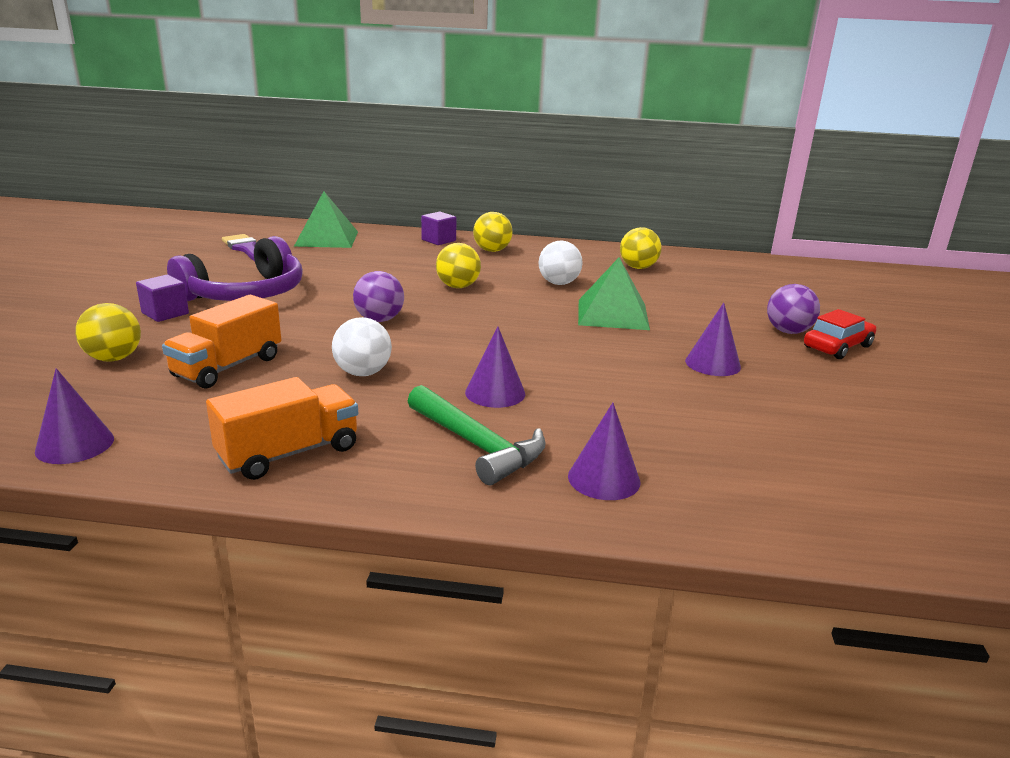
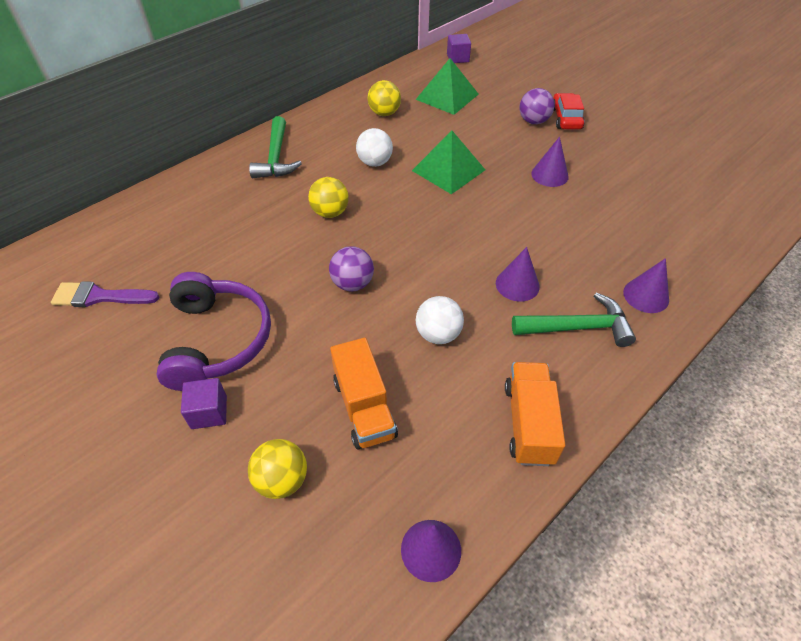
camera: 50 degrees left, 25 degrees up
green pyramid [294,191,358,248] -> green pyramid moved to [416,58,479,115]
purple cube [421,212,456,245] -> purple cube moved to [447,34,471,63]
yellow ball [473,212,513,252] -> green hammer [249,116,302,178]

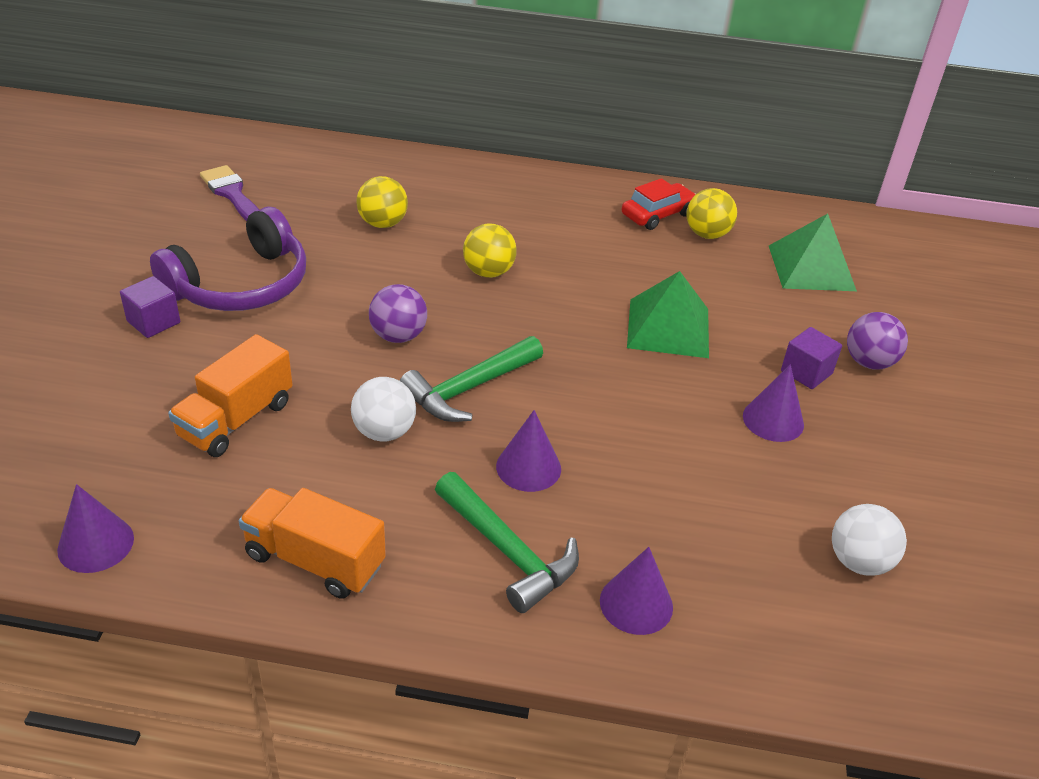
camera: 50 degrees right, 10 degrees down
yellow ball [248,439,307,499] -> yellow ball moved to [356,176,408,228]
green hammer [249,116,302,178] -> green hammer moved to [400,336,543,422]
white ball [356,128,393,167] -> white ball moved to [832,504,907,576]
purple cube [447,34,471,63] -> purple cube moved to [781,327,842,389]
orange truck [505,362,565,466] -> orange truck turned 120 degrees counterclockwise [239,488,386,599]
red car [553,93,585,129] -> red car moved to [622,178,696,230]

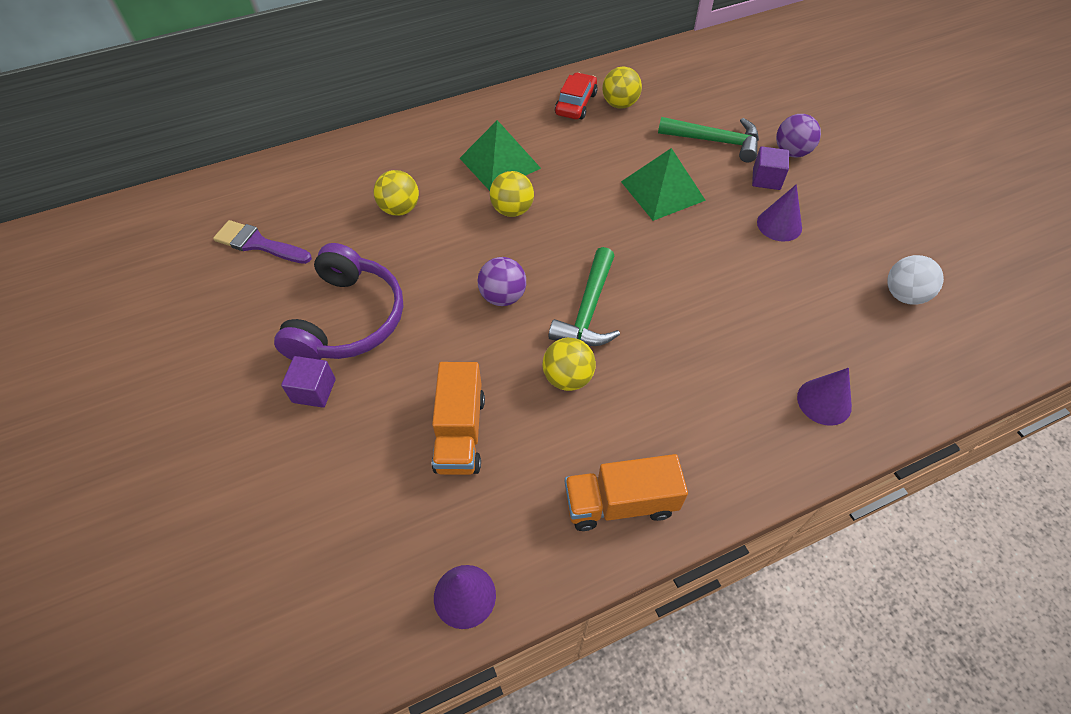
camera: 30 degrees left, 15 degrees up
white ball [351,377,416,441] -> yellow ball [542,338,596,391]
green hammer [435,472,579,613] -> green hammer moved to [658,117,759,162]
purple cone [496,410,561,492] -> none
green pyramid [769,214,857,291] -> green pyramid moved to [460,120,541,191]

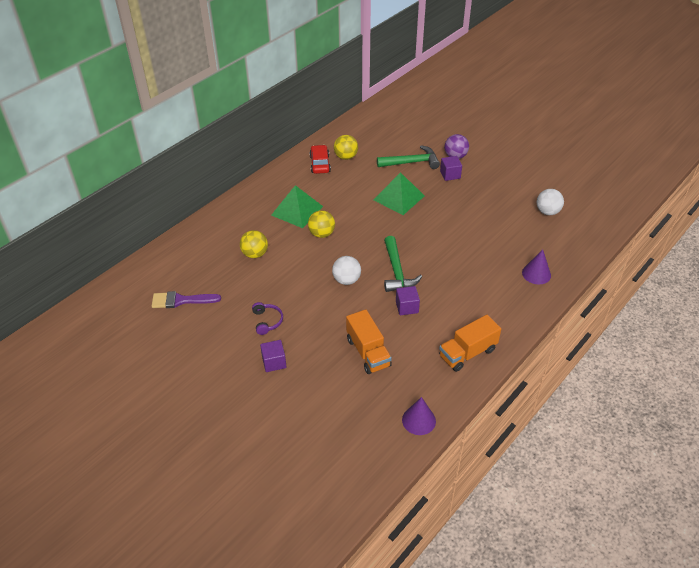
camera: 25 degrees left, 10 degrees down
purple headphones [274,243,403,360] -> purple headphones [252,302,283,335], size x0.45
purple ball [478,257,526,306] -> white ball [332,256,361,285]
yellow ball [542,338,596,391] -> purple cube [396,286,420,315]
purple cone [757,184,802,242] -> none

